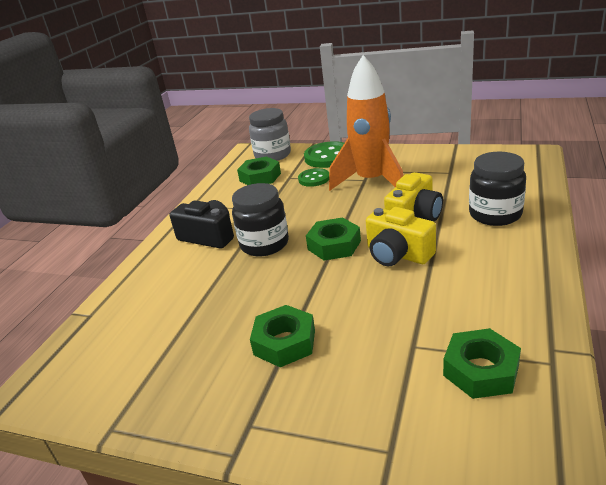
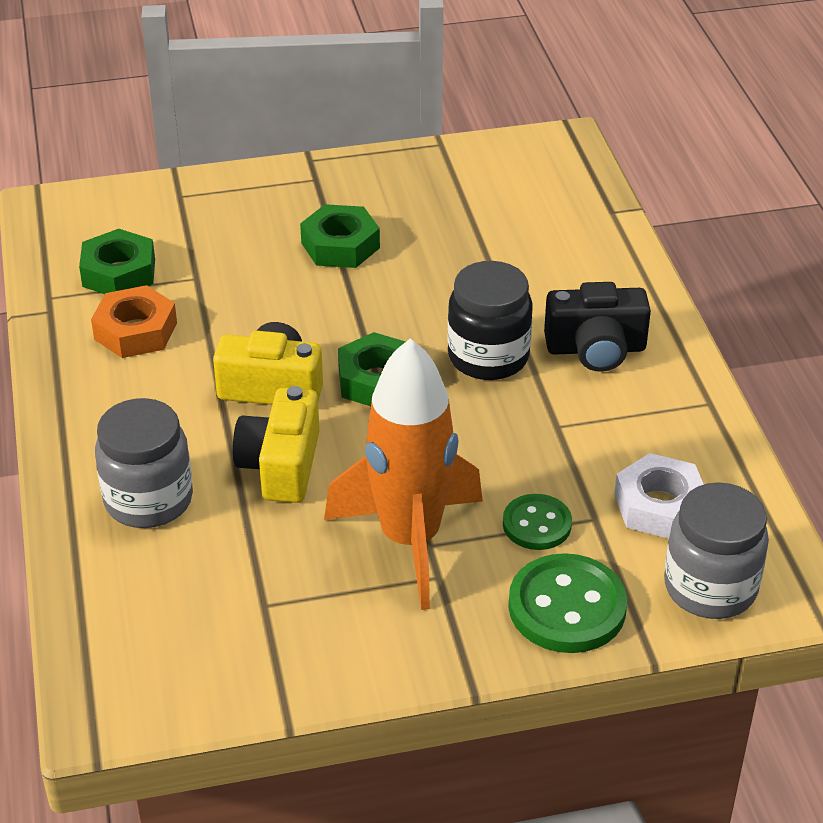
camera: 145 degrees right, 10 degrees up
green nut [237,156,281,185] -> white nut [614,453,704,539]
black jar [469,152,526,226] -> grey jar [95,398,193,528]
none -> orange nut [91,285,177,358]

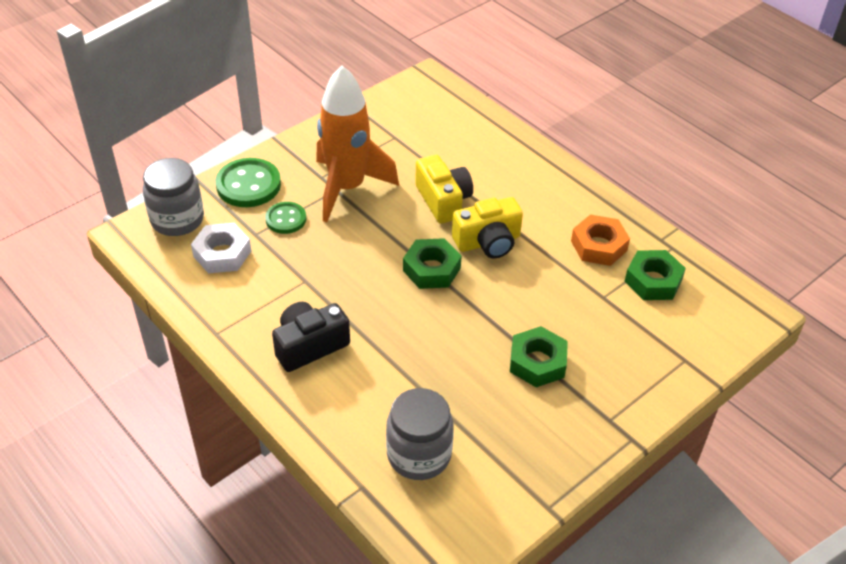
camera: 150 degrees right, 5 degrees up
grey jar [95,398,193,528] -> grey jar moved to [386,388,453,480]
black jar [447,261,533,380] -> none

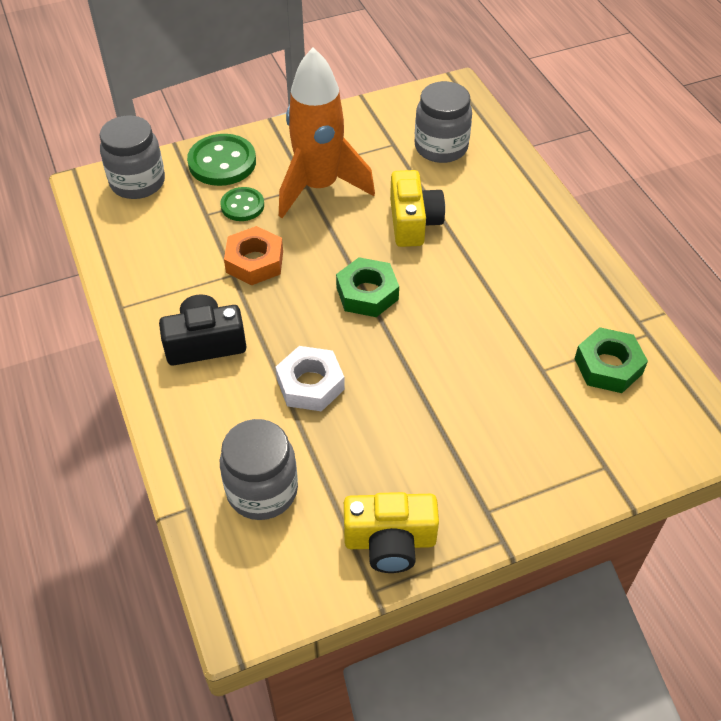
camera: 20 degrees right, 5 degrees up
white nut [191,223,251,274] -> white nut moved to [276,346,345,411]
yellow camera [452,197,523,258] -> yellow camera moved to [344,492,439,573]
green nut [510,326,568,387] -> none
orange nut [571,214,630,266] -> orange nut moved to [224,226,283,285]
none -> grey jar [415,81,472,163]

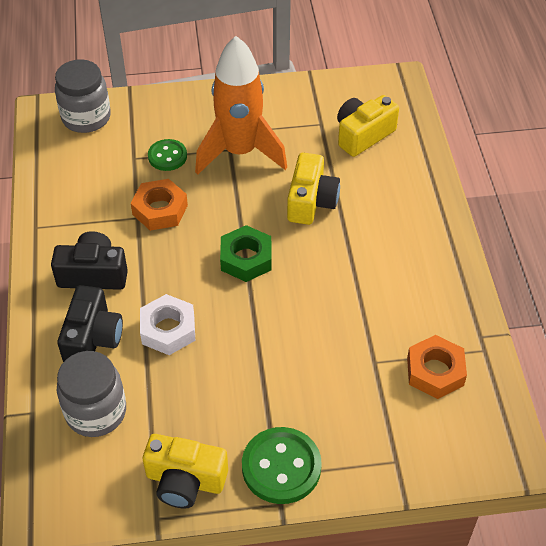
camera: 15 degrees right, 0 degrees up
green button [187,134,256,186] -> green button moved to [242,427,322,504]
grey jar [415,81,472,163] -> yellow camera [337,95,399,157]
green nut [574,327,648,393] -> orange nut [407,335,467,399]
none -> black camera [58,285,123,362]

